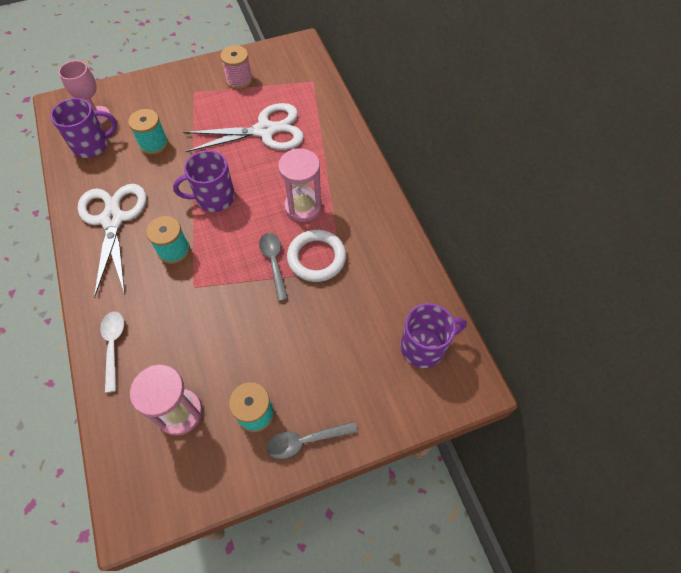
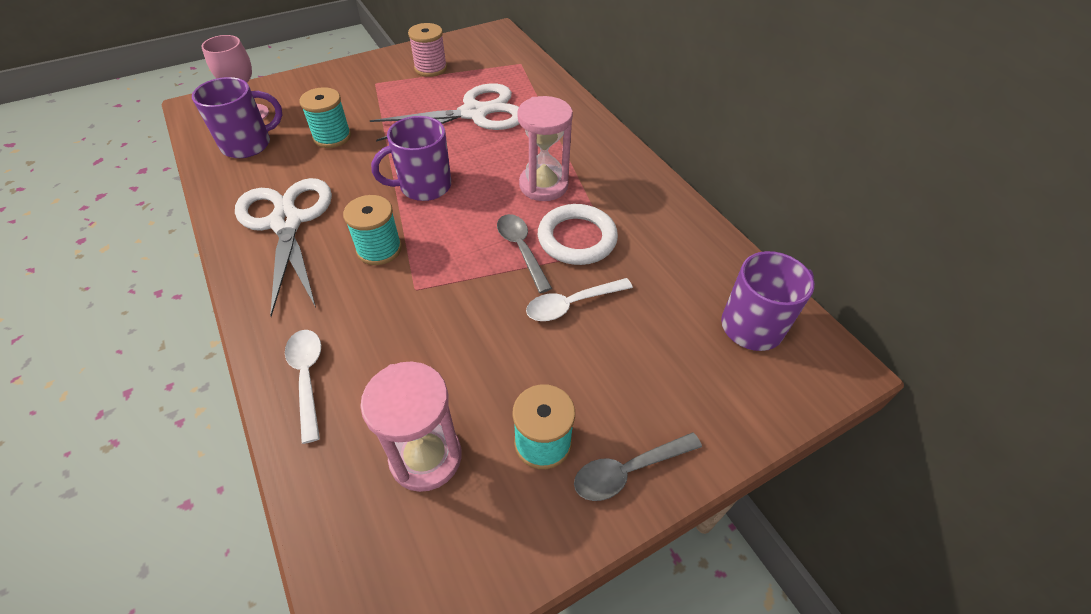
camera: 10 degrees left, 10 degrees down
none -> white spoon [526,278,633,321]

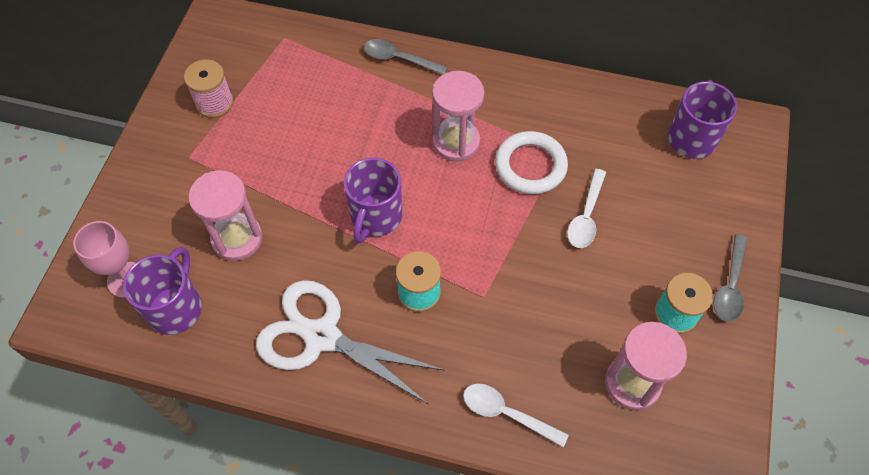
camera: 45 degrees left, 10 degrees up
turquoise spool [299,87,351,148] -> pink hourglass [188,170,263,261]
white scissors [370,83,520,142] -> none
grey spoon [497,214,552,293] -> grey spoon moved to [364,39,448,75]

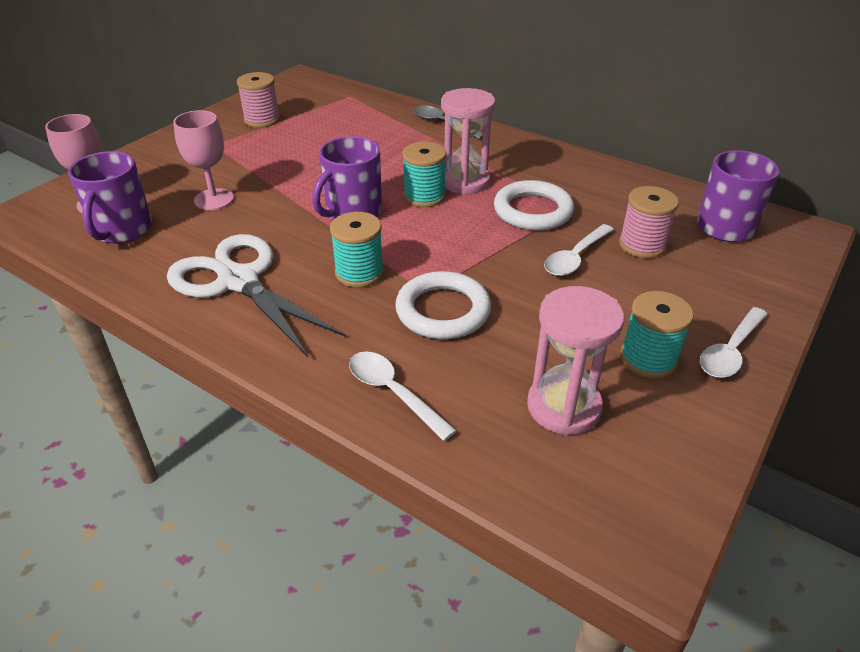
camera: 20 degrees right, 20 degrees down
purple mug [123,247,202,335] -> purple mug turned 150 degrees clockwise [68,151,152,243]
pink hourglass [188,170,263,261] -> pink goblet [173,110,234,210]
grey spoon [713,234,748,322] -> white spoon [700,307,768,378]
none -> white ring [395,271,491,339]
none -> turquoise spool [402,142,447,207]
none -> pink spool [619,186,679,258]

